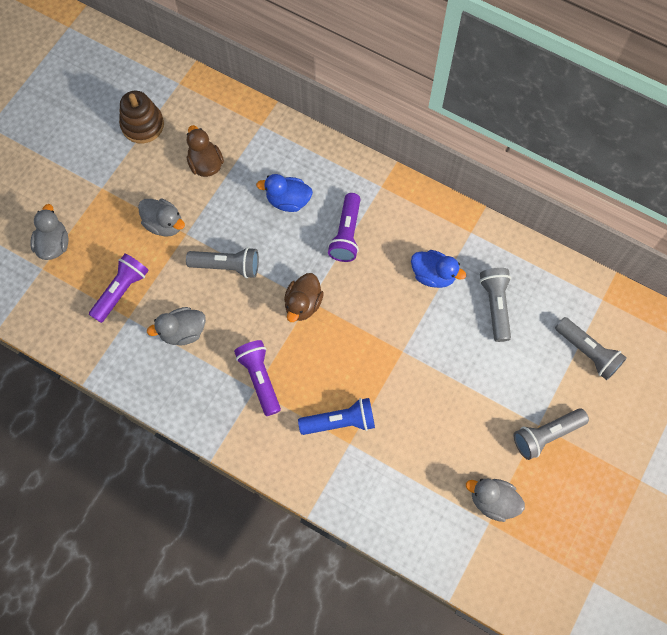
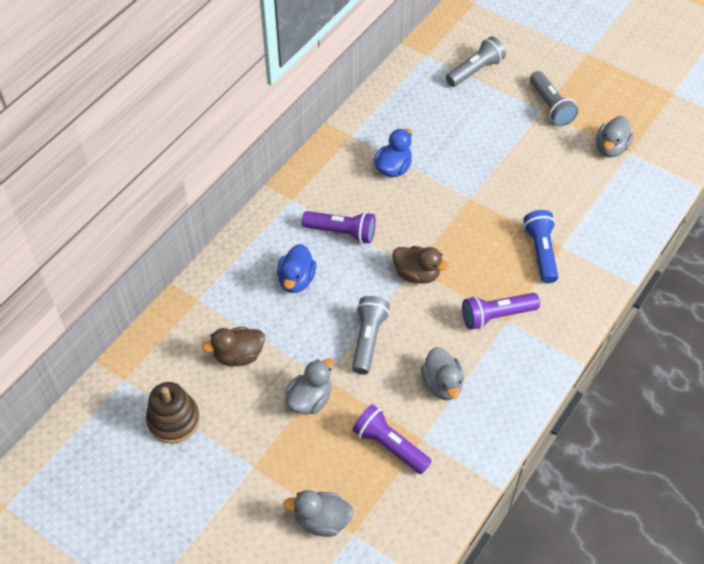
camera: 85 degrees left, 15 degrees down
grey flashlight [480,268,511,342] -> none

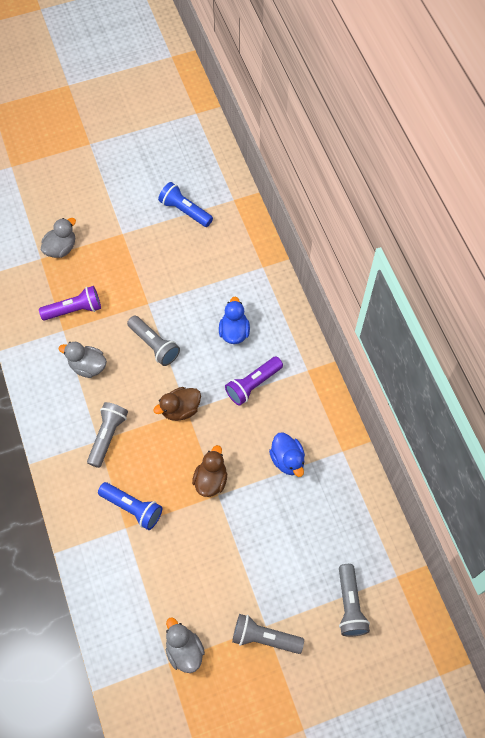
camera: 125 degrees right, 10 degrees up
brown stacking toy [146,382,200,444] -> blue flashlight [158,182,213,227]
brown duck [202,327,265,366] -> brown duck moved to [192,445,227,497]
blue duck [277,244,316,293] -> blue duck turned 45 degrees clockwise [219,297,250,344]
grey duck [285,358,334,414] -> none
purple flashlight [462,293,540,330] -> grey flashlight [87,402,128,468]

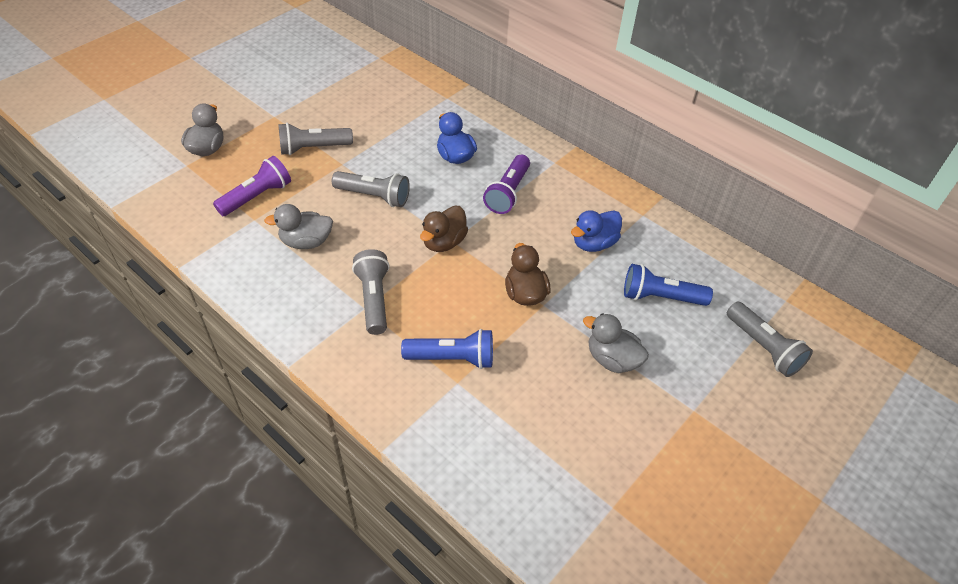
camera: 30 degrees left, 15 degrees down
blue flashlight [158,182,213,227] -> blue flashlight moved to [624,264,713,306]
grey duck [166,617,205,673] -> grey duck moved to [583,313,649,373]
grey flashlight [232,614,304,654] -> grey flashlight moved to [278,123,353,155]
blue duck [269,433,305,477] -> blue duck turned 105 degrees clockwise [571,210,622,252]

